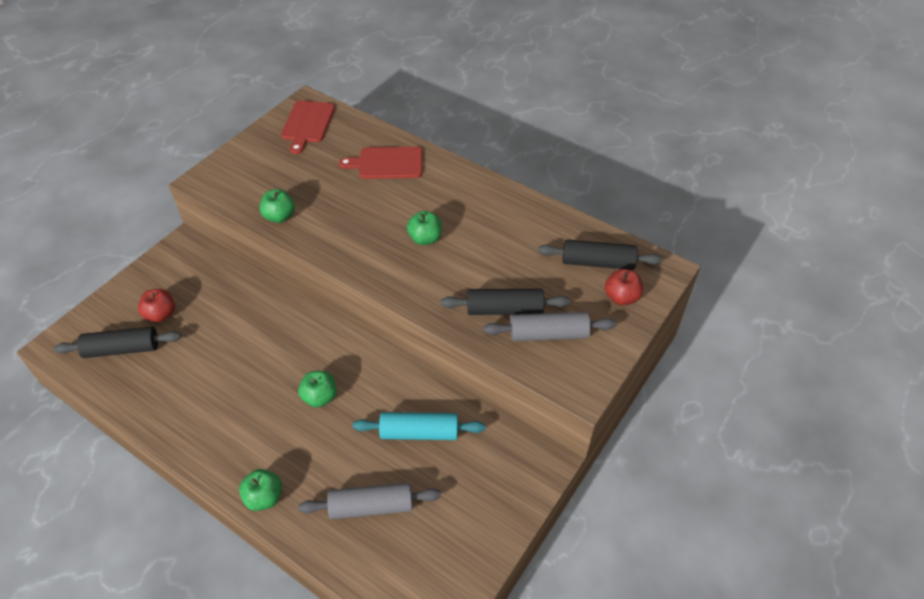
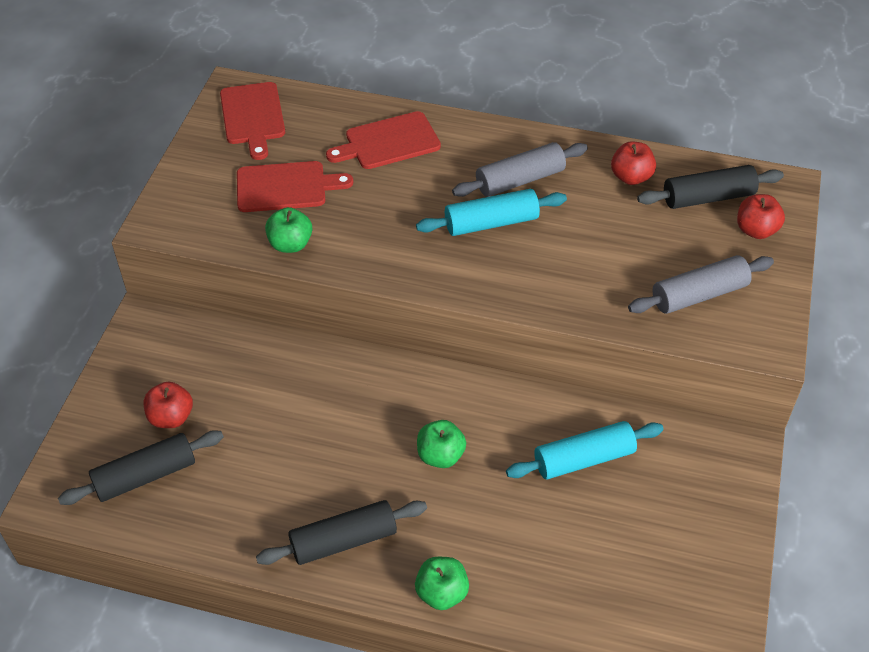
camera: 20 degrees left, 0 degrees up
grey rolling pin [299,483,441,519] -> grey rolling pin moved to [452,142,588,197]
green apple [407,211,442,245] -> turquoise rolling pin [416,189,567,236]
black rolling pin [441,289,570,315] -> black rolling pin moved to [256,500,427,565]
none -> red cutting board [237,161,353,212]
none -> red apple [611,142,656,185]

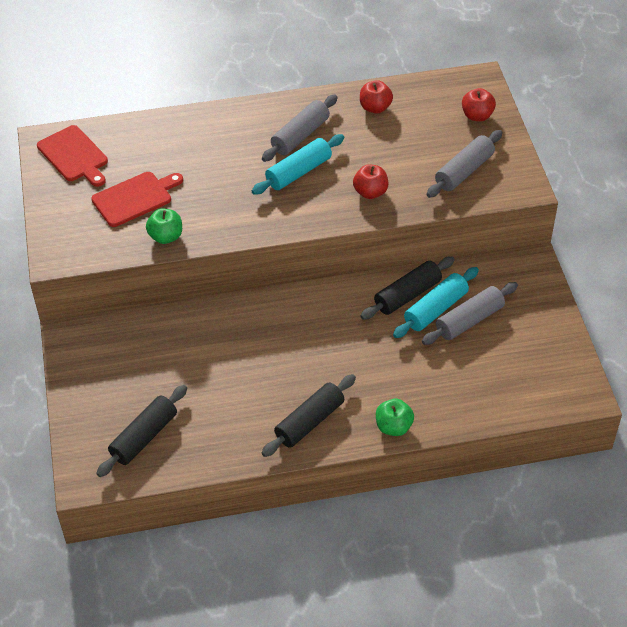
camera: 25 degrees left, 0 degrees up
red apple [144,382,193,428] -> red apple moved to [353,164,388,199]
red cutting board [326,111,441,169] -> none
green apple [417,420,466,468] -> none
black rolling pin [637,165,784,209] -> black rolling pin moved to [360,256,455,320]
none -> grey rolling pin [422,282,518,345]

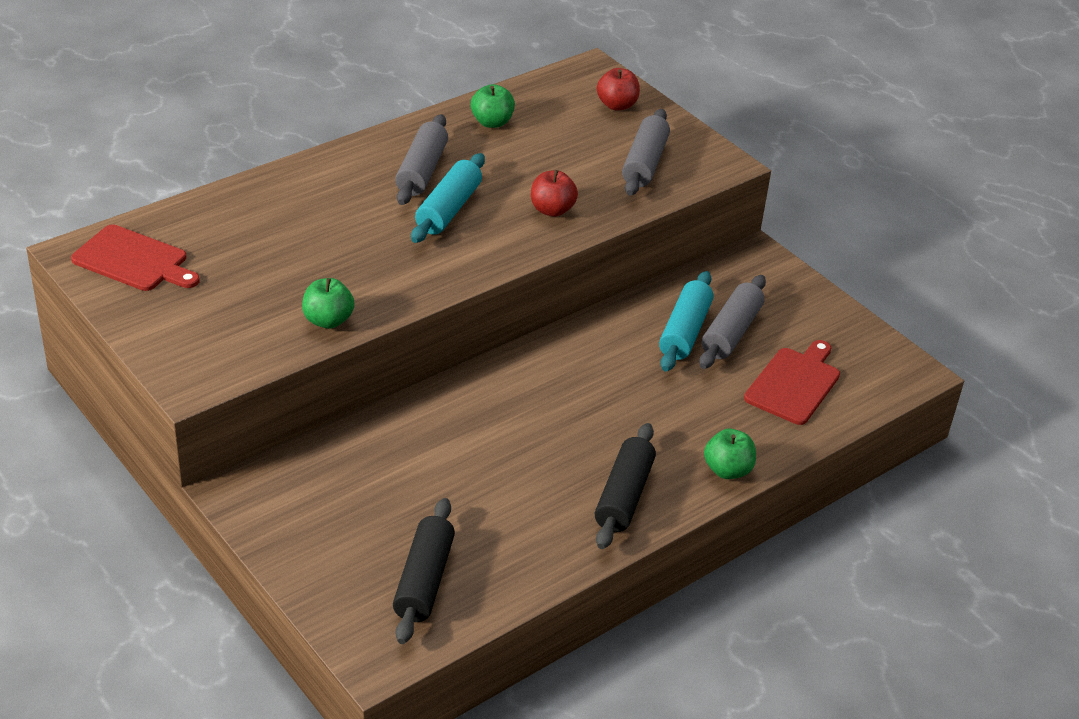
camera: 30 degrees left, 10 degrees down
red cutting board [91,172,183,227] -> red cutting board moved to [744,340,840,425]
red apple [360,80,393,113] -> green apple [471,84,515,128]
black rolling pin [360,256,455,320] -> none

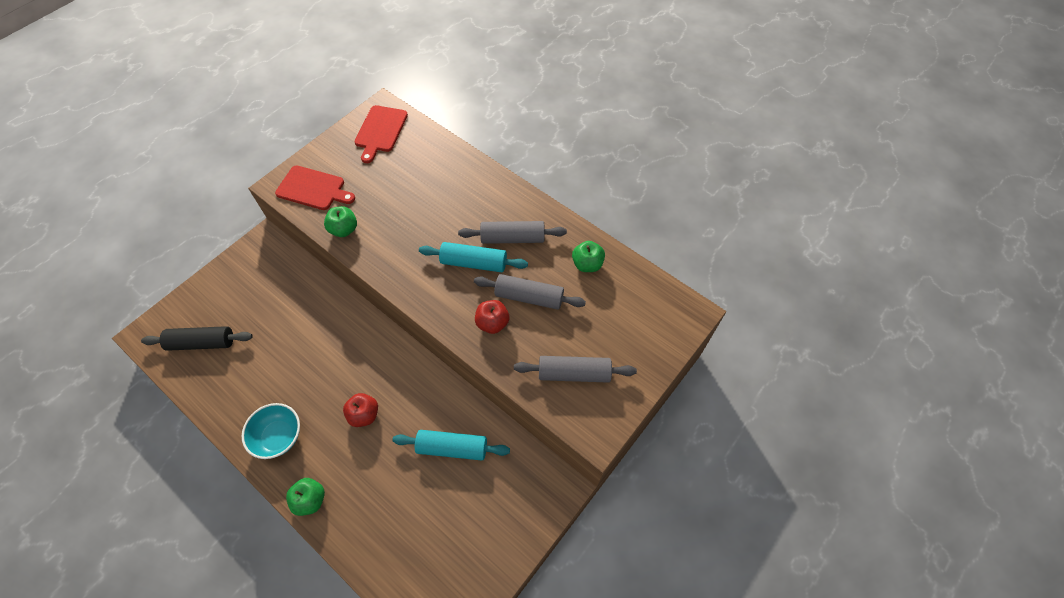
camera: 80 degrees right, 20 degrees up
black rolling pin [595,423,656,549] -> turquoise bowl [242,403,300,459]
red apple [597,68,640,111] -> red apple moved to [343,393,378,427]
grey rolling pin [699,275,766,369] -> grey rolling pin moved to [474,274,586,310]
red cutting board [744,340,840,425] -> red cutting board moved to [275,165,355,210]

